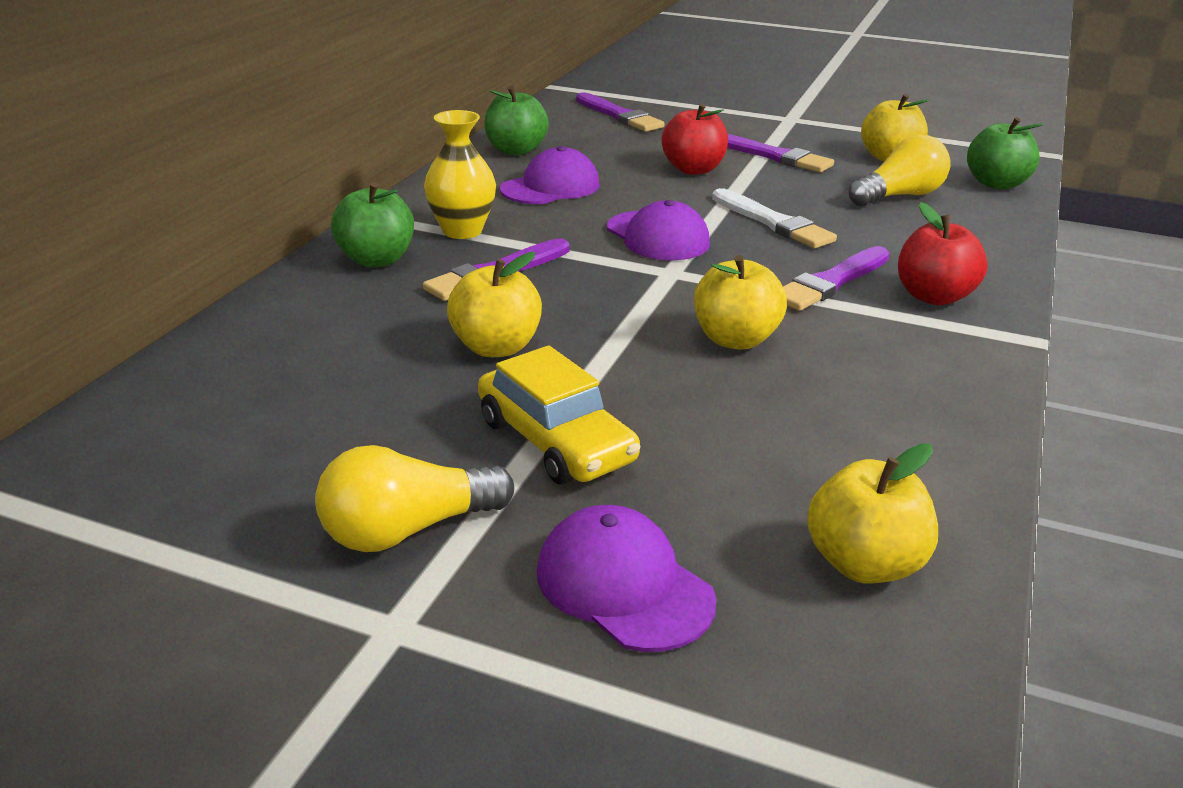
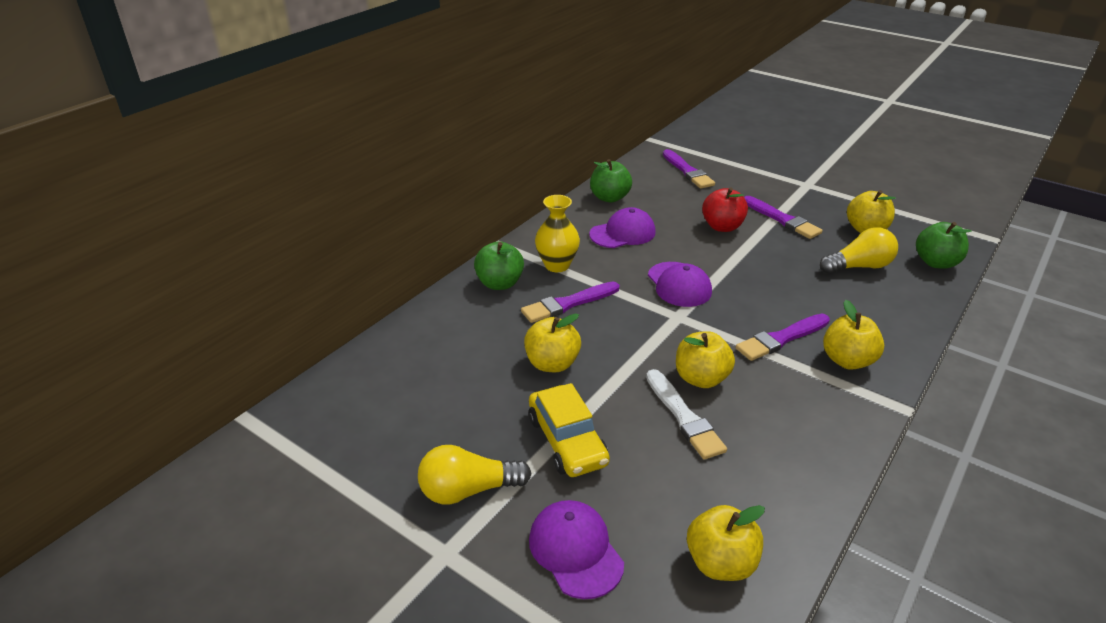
camera: 15 degrees right, 5 degrees up
white brush [712,188,837,248] -> white brush moved to [646,369,727,460]
red apple [898,202,988,305] -> yellow apple [823,300,884,370]

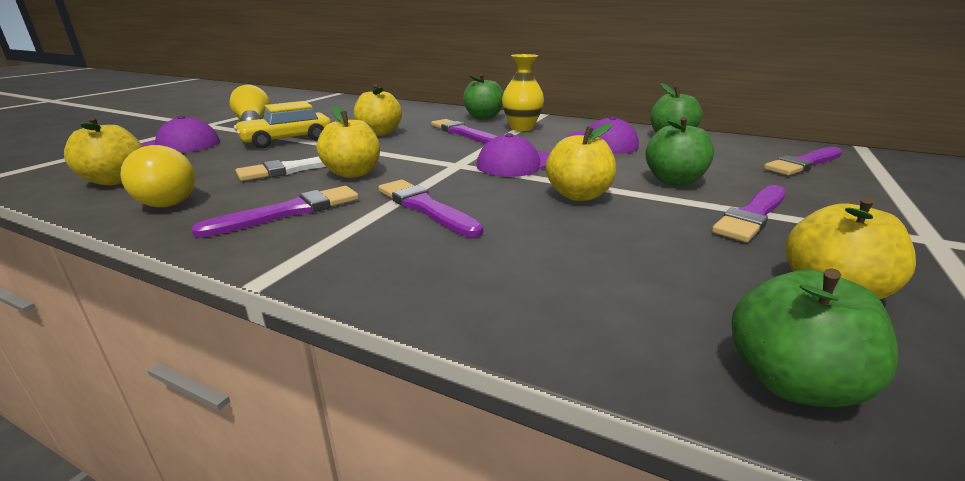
camera: 80 degrees right, 10 degrees down
red apple [702,187,748,232] -> green apple [645,117,714,186]
yellow light bulb [820,227,898,274] -> yellow light bulb moved to [120,145,196,207]
yellow apple [823,300,884,370] -> yellow apple moved to [546,122,616,201]
none -> purple brush [191,186,359,238]

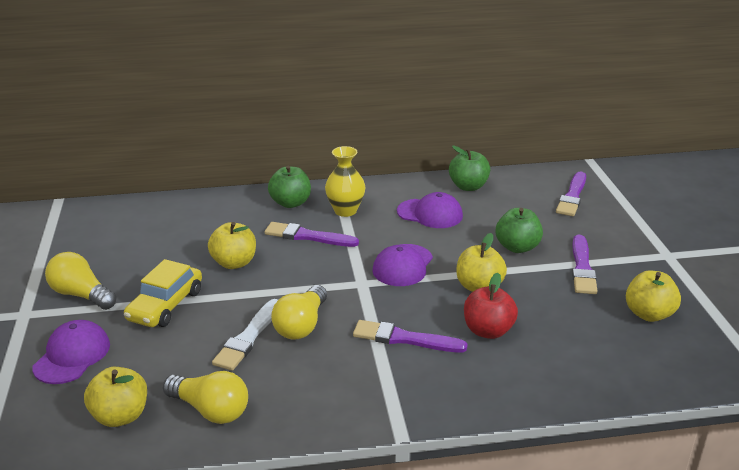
camera: 35 degrees left, 5 degrees up
purple brush [191,186,359,238] -> none
yellow apple [317,106,380,178] -> yellow light bulb [271,285,327,340]
green apple [732,268,899,407] -> none
none -> red apple [464,273,518,339]

